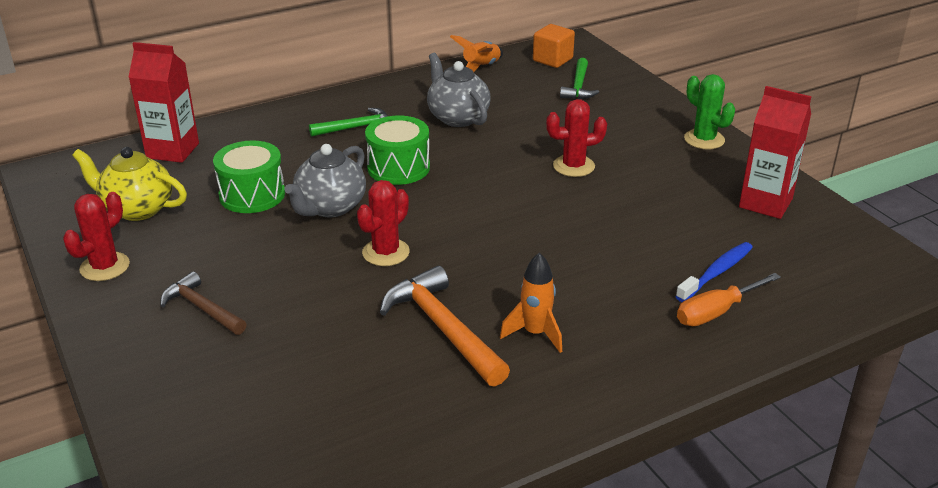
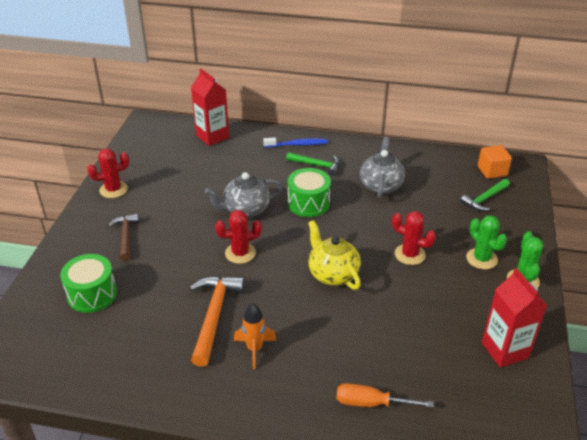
camera: 40 degrees right, 5 degrees up
yellow teapot [72,147,187,221] -> yellow teapot moved to [308,220,361,290]
green drum [213,140,285,213] -> green drum moved to [60,254,117,313]
orange rocket [450,35,503,72] -> none
blue toothbrush [675,242,753,302] -> blue toothbrush moved to [263,138,328,148]
none -> green cactus [466,215,507,270]

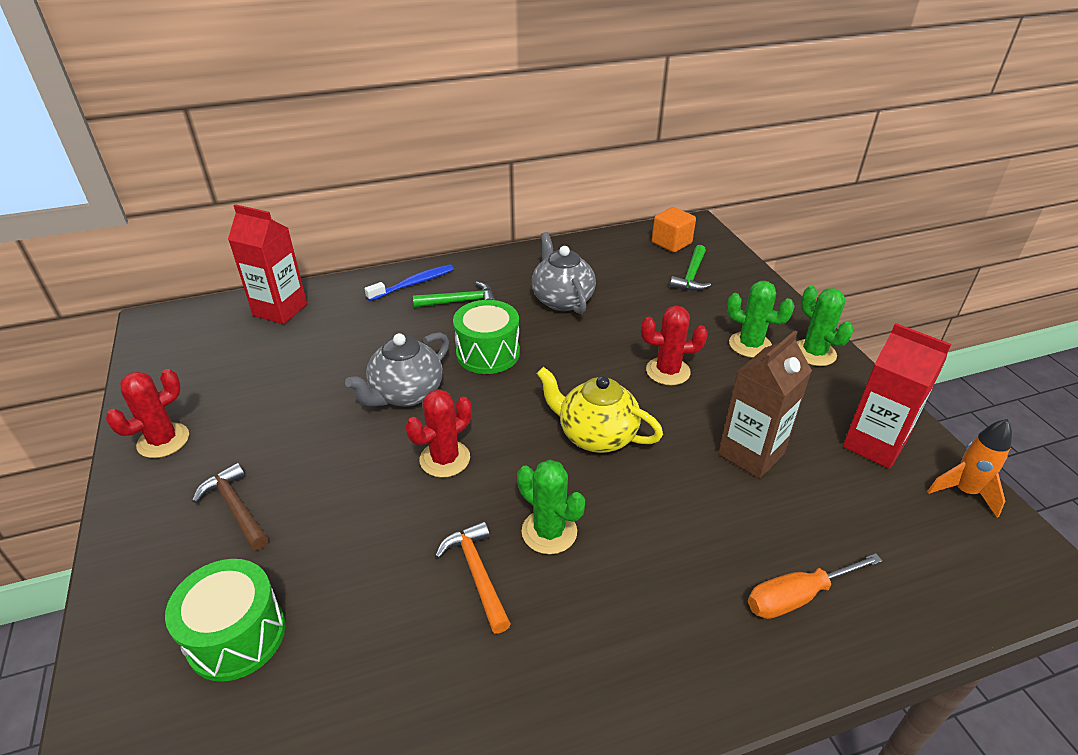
camera: 30 degrees left, 0 degrees up
orange hammer [190,276,245,367] -> orange hammer [435,521,511,633], size x0.63
orange rocket [234,303,277,369] -> orange rocket moved to [927,419,1012,518]
none -> green cactus [517,460,585,554]
none -> brown carton [718,330,812,479]

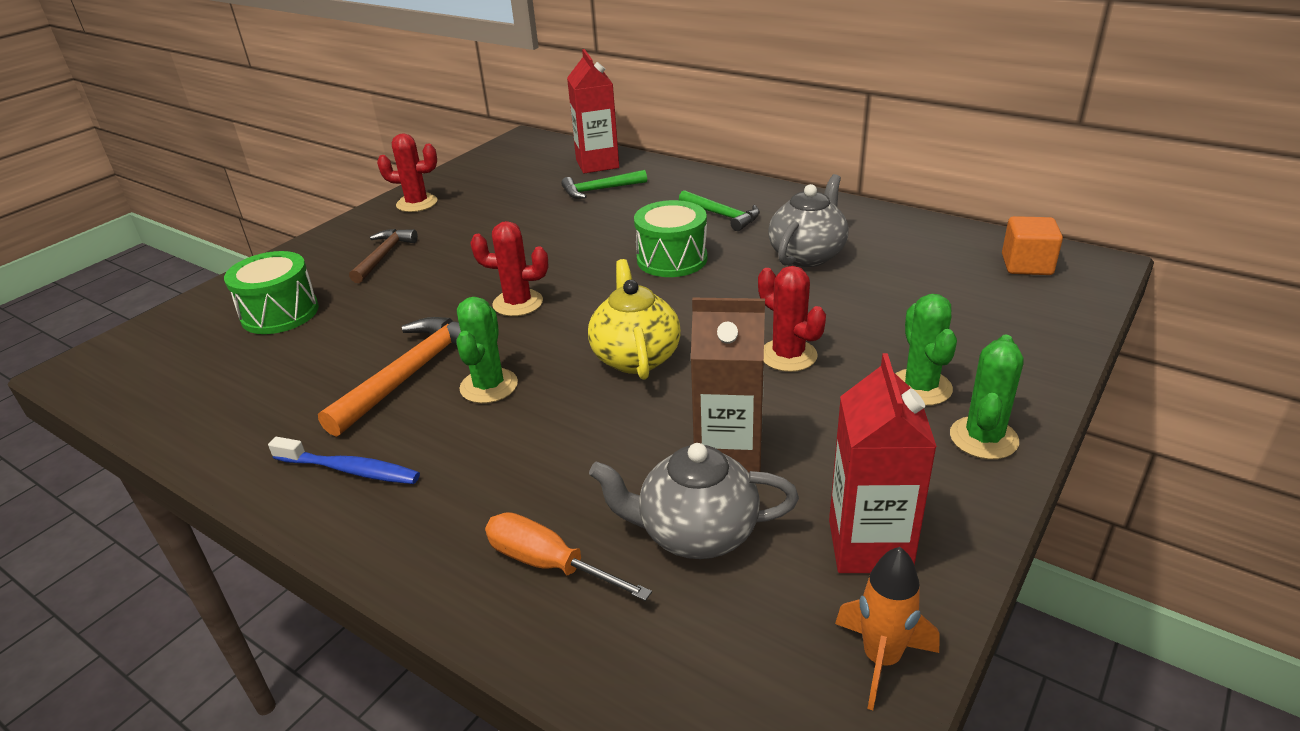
camera: 55 degrees right, 5 degrees down
grey teapot [345,332,449,407] -> grey teapot moved to [589,443,799,559]
blue toothbrush [365,265,454,301] -> blue toothbrush moved to [268,437,420,484]
orange hammer [435,521,511,633] -> orange hammer [318,317,461,437], size x1.59
green hammer [670,245,711,291] -> green hammer moved to [561,170,647,199]

